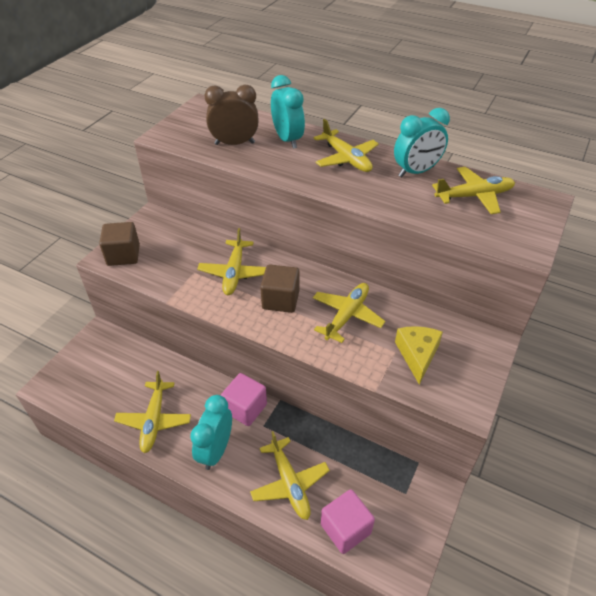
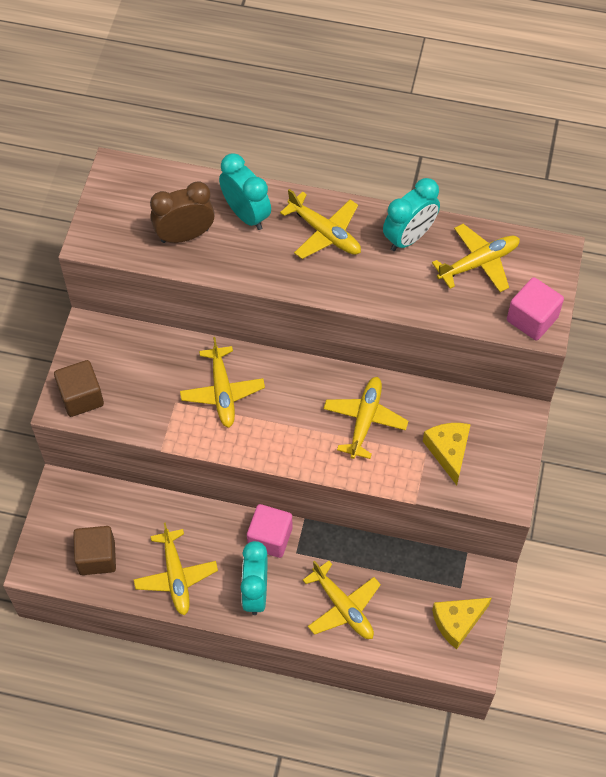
camera: 15 degrees left, 15 degrees up
brown cube [260,264,300,313] -> brown cube moved to [73,526,116,575]
pink cube [321,489,375,554] -> pink cube moved to [507,277,564,340]
none -> yellow cheese [432,598,492,649]

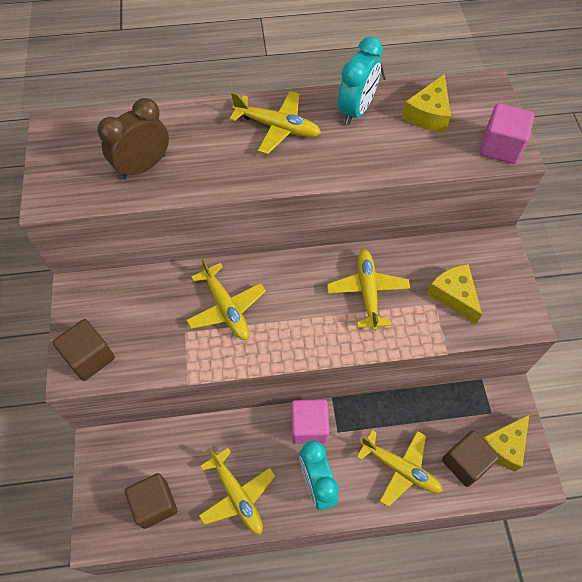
camera: 20 degrees left, 0 degrees up
turquoise clock [219,154,271,230] -> none
yellow plane [432,224,520,292] -> yellow cheese [402,74,451,132]
none -> brown cube [442,430,499,487]

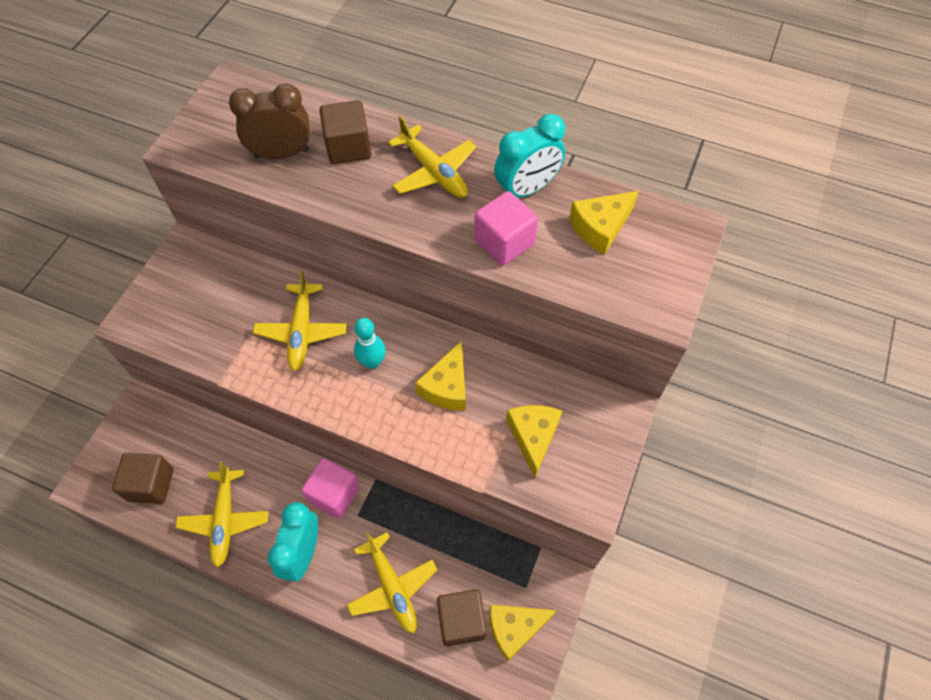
camera: 30 degrees right, 0 degrees up
brown cube [53,319,115,381] -> brown cube moved to [319,100,371,164]
yellow plane [327,249,410,331] -> yellow cheese [415,341,466,410]
pink cube [480,103,535,164] -> pink cube moved to [474,191,538,266]
none -> turquoise bowling pin [354,318,386,369]

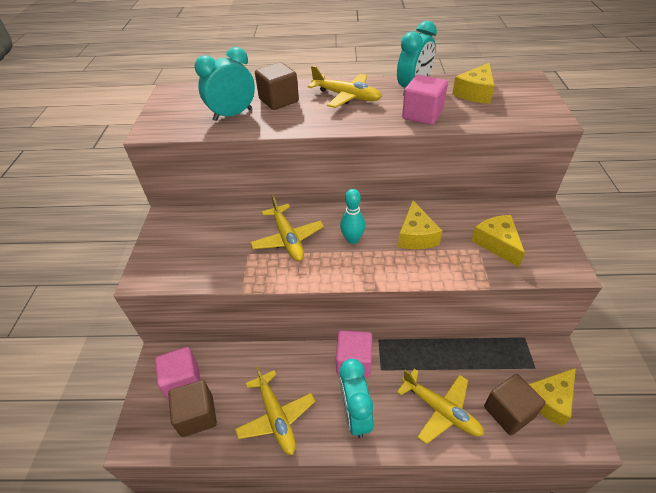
camera: 20 degrees left, 15 degrees down
brown clock [229,83,310,159] -> turquoise clock [194,47,255,121]
none -> pink cube [155,347,201,400]

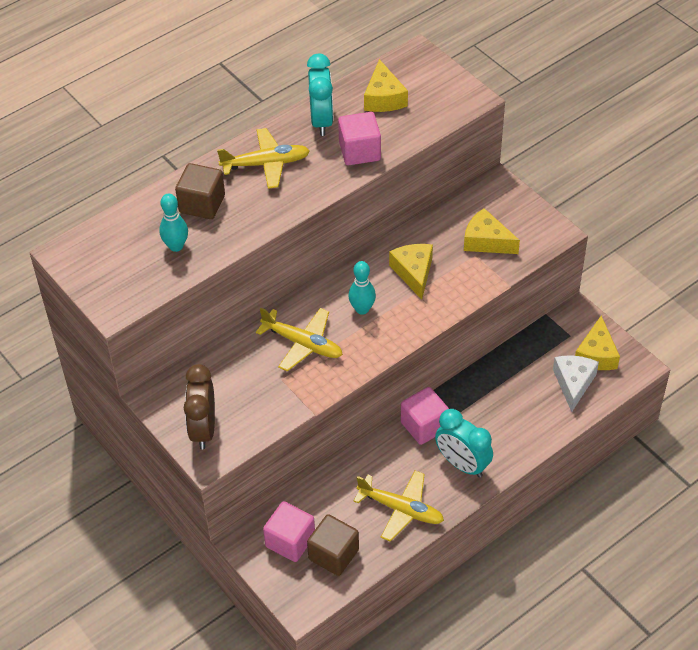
camera: 40 degrees left, 5 degrees up
turquoise clock [194,47,255,121] -> turquoise bowling pin [159,194,188,252]
yellow plane [397,369,484,444] -> none
yellow cheese [398,200,442,249] -> yellow cheese turned 150 degrees counterclockwise [389,244,433,300]
brown cube [484,374,546,435] -> white cheese [553,355,599,412]
none -> brown clock [184,364,215,449]

